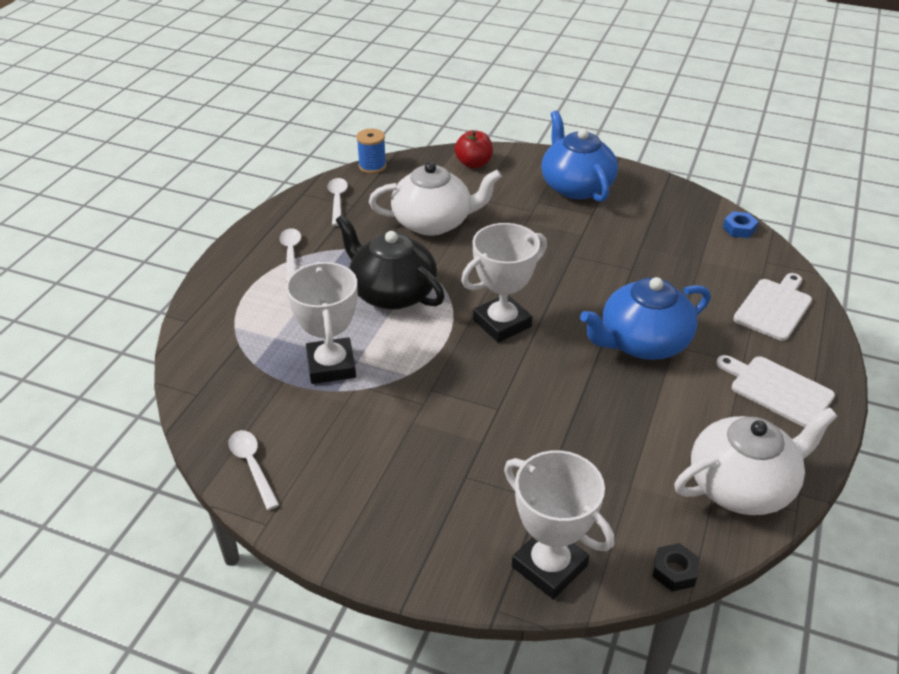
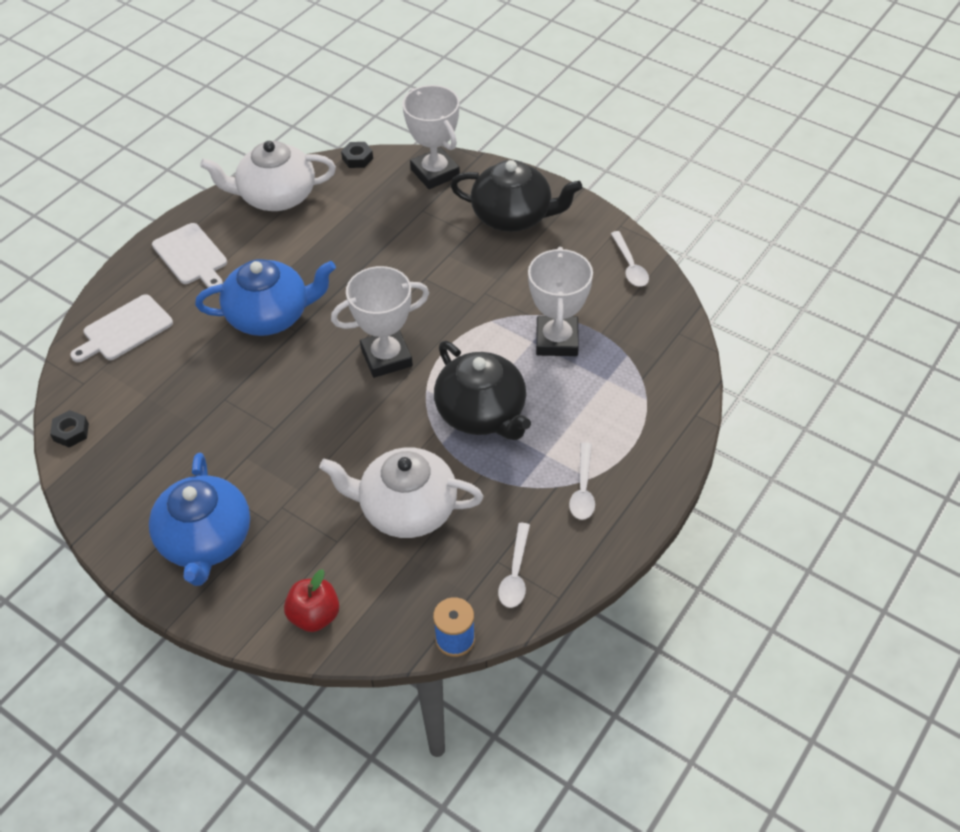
camera: 165 degrees left, 10 degrees up
blue nut [723,211,758,238] -> black nut [50,410,89,448]
none -> black teapot [450,160,582,232]

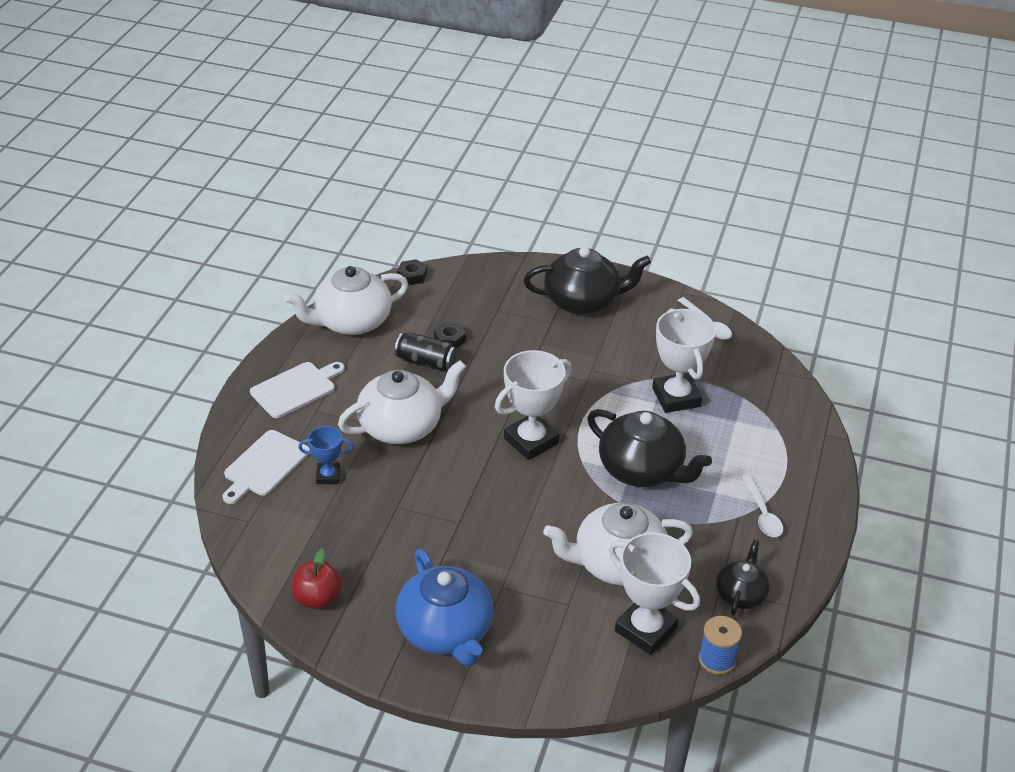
camera: 20 degrees left, 10 degrees down
black nut [50,410,89,448] -> black nut moved to [434,322,466,348]
white cutting board [152,223,227,288] -> white cutting board turned 75 degrees counterclockwise [250,362,345,418]
blue teapot [195,259,336,336] -> white teapot [338,360,466,444]
red apple [284,569,339,632] -> red apple moved to [292,548,342,609]
white trophy [402,85,460,189] -> white trophy moved to [608,532,700,655]
white spoon [498,523,530,608] -> black teapot [716,540,770,616]
none -> blue trophy [298,426,353,484]
none -> black can [395,332,457,371]

